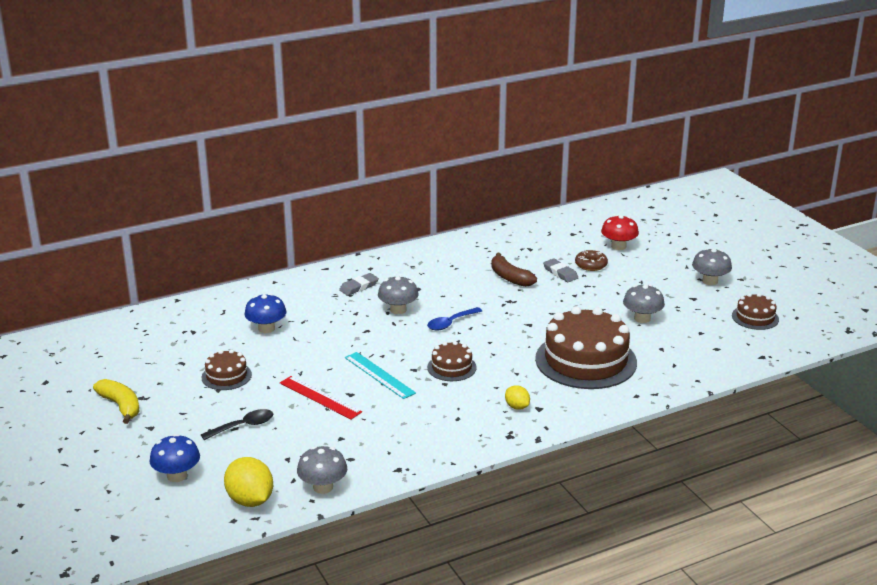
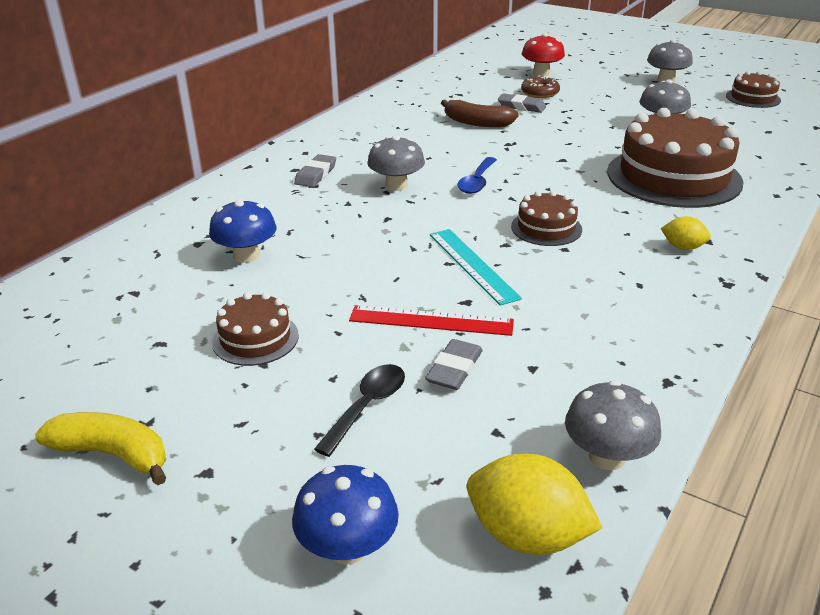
camera: 30 degrees left, 5 degrees up
turquoise ruler [345,352,416,399] -> turquoise ruler turned 45 degrees clockwise [430,229,522,306]
none -> grey eraser [425,339,483,390]

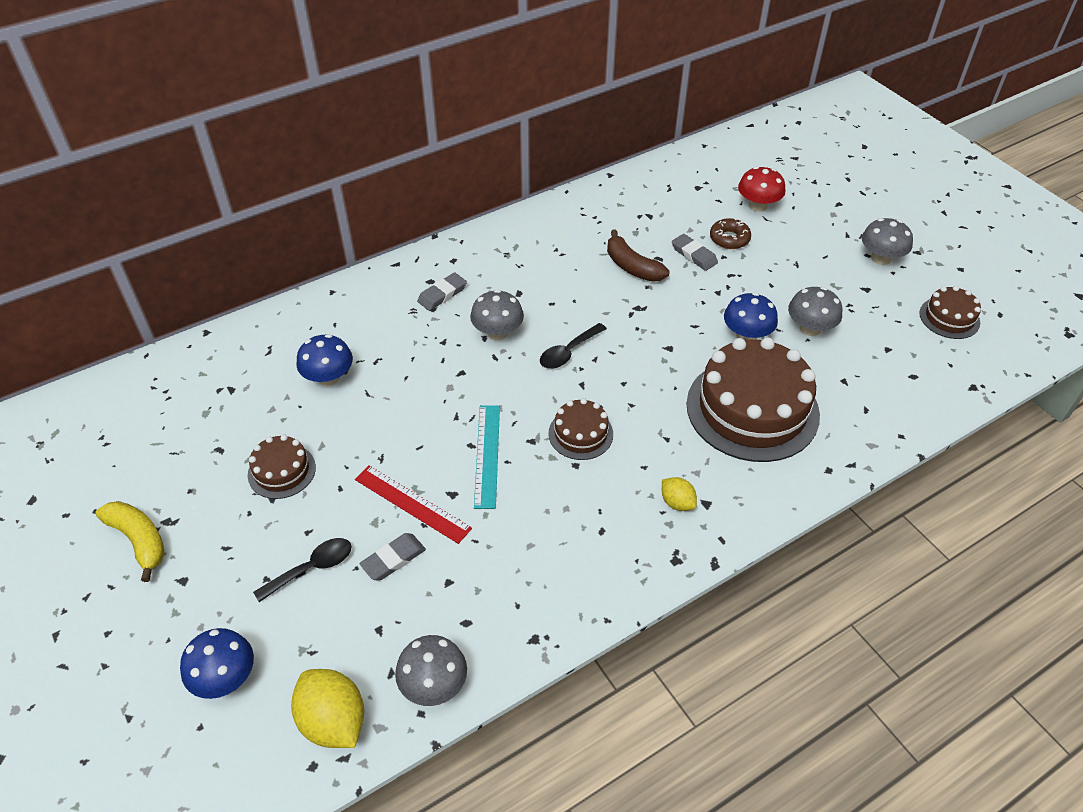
camera: 25 degrees right, 15 degrees up
blue spoon [457,157,497,194] -> black spoon [540,323,607,369]
none -> blue mushroom [724,292,778,340]

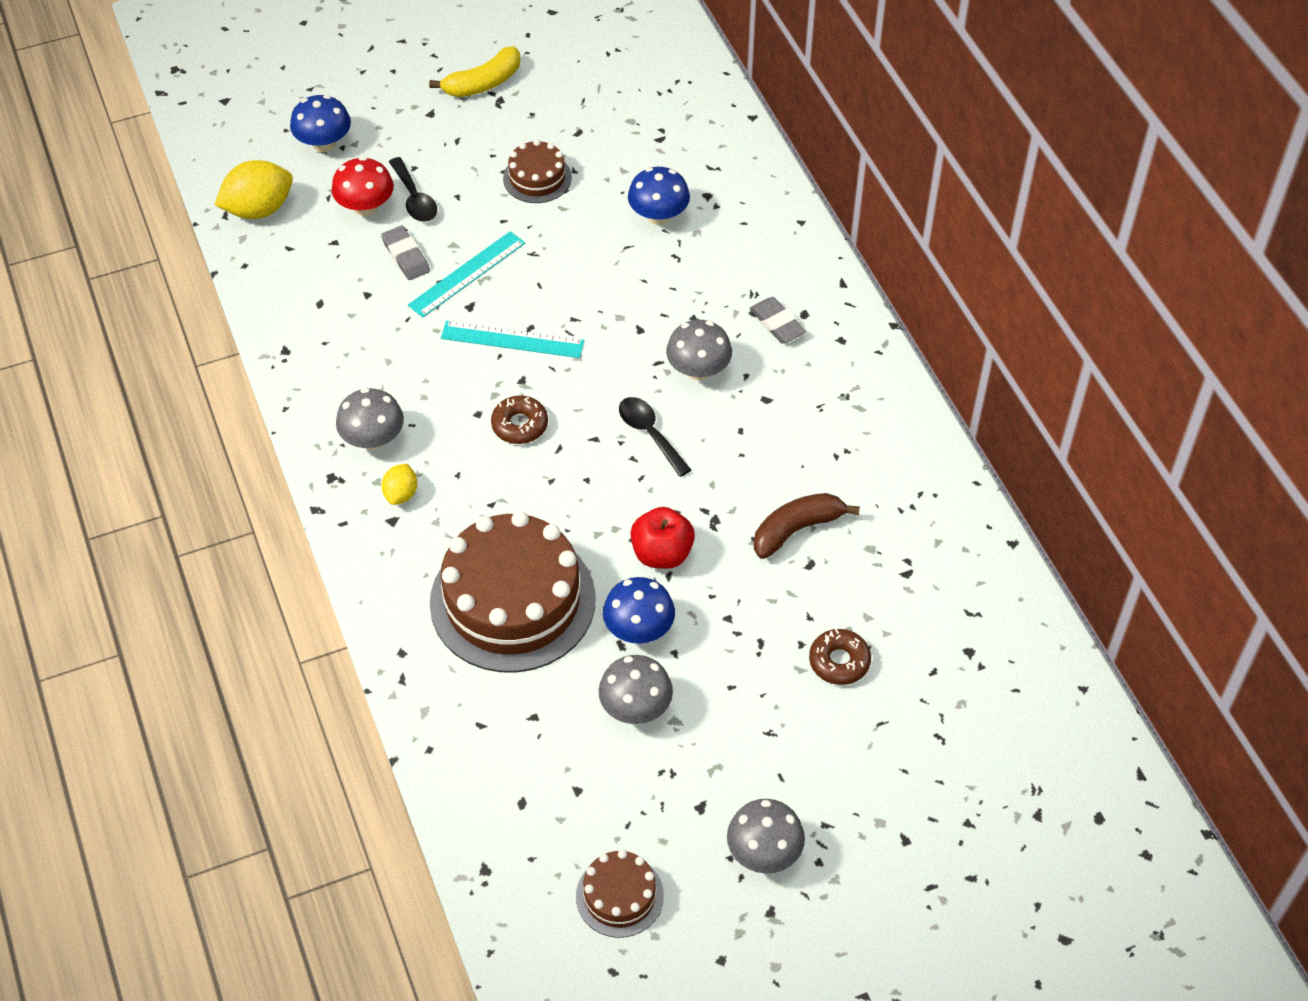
camera: 100 degrees right, 5 degrees up
red ruler [355,465,472,544] -> turquoise ruler [408,231,525,318]
grey mushroom [395,635,467,706] -> grey mushroom moved to [336,388,404,450]
brown cake [548,398,613,460] -> brown donut [491,395,548,444]
yellow lemon [662,477,697,511] -> yellow lemon turned 45 degrees counterclockwise [382,464,417,505]
grey eraser [672,234,718,271] -> none
red mushroom [738,166,786,212] -> red mushroom moved to [331,157,394,216]
none -> red apple [630,507,695,569]

